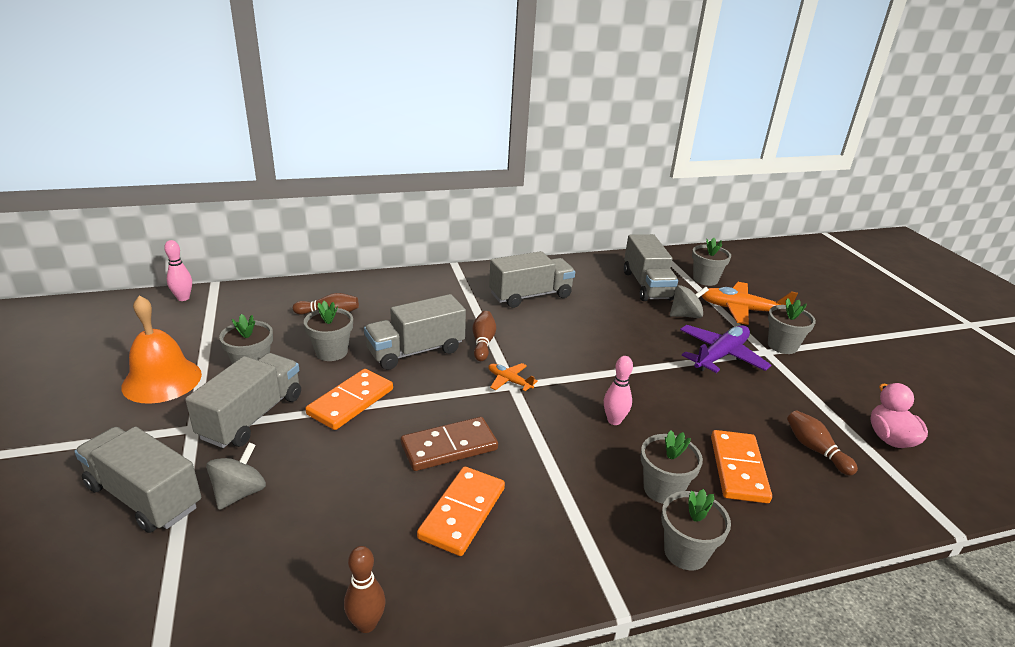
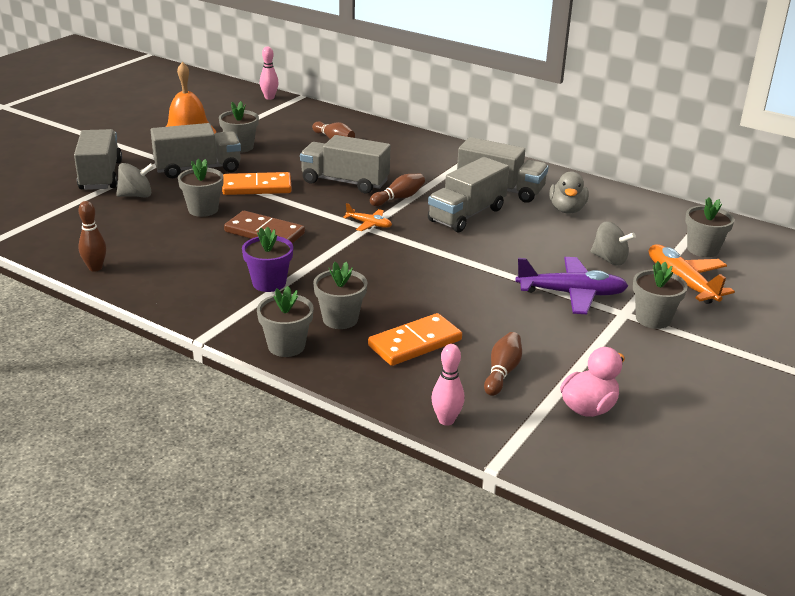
camera: 50 degrees right, 0 degrees up
grey flower pot [304,301,353,361] -> grey flower pot moved to [178,159,224,217]
orange domino [417,467,505,556] -> none
orange plane [489,363,538,391] -> orange plane turned 120 degrees clockwise [343,203,392,231]
pink bowling pin [604,356,633,425] -> pink bowling pin moved to [432,344,465,426]
grey truck [624,234,678,301] -> grey truck moved to [428,157,509,232]
none -> purple flower pot [242,227,293,292]
none -> grey duck [549,171,589,214]

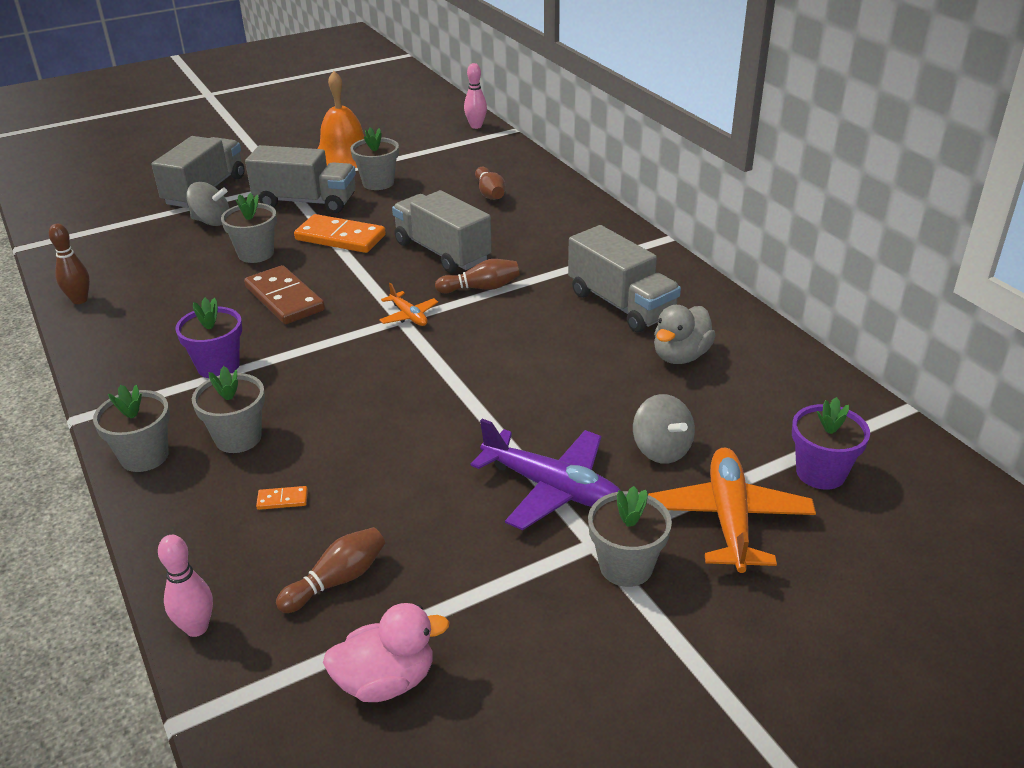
camera: 30 degrees right, 5 degrees up
orange domino [368,313,462,366] -> orange domino [256,486,308,510], size x0.41
grey truck [428,157,509,232] -> none
grey flower pot [685,197,735,257] -> purple flower pot [792,397,870,490]

